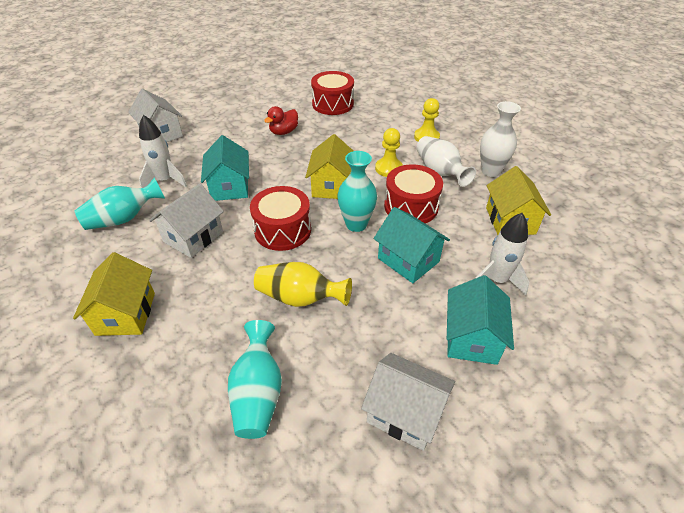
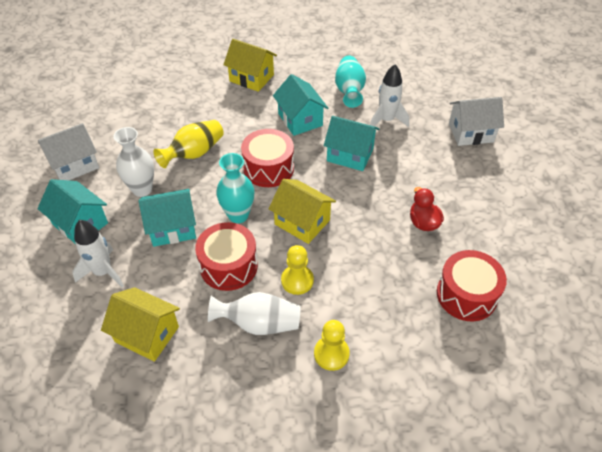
camera: 120 degrees right, 5 degrees up
white house [149,184,224,258] -> turquoise house [273,74,328,136]
turquoise vase [228,320,282,439] -> none
white vase [480,101,521,177] -> white vase moved to [113,127,154,197]

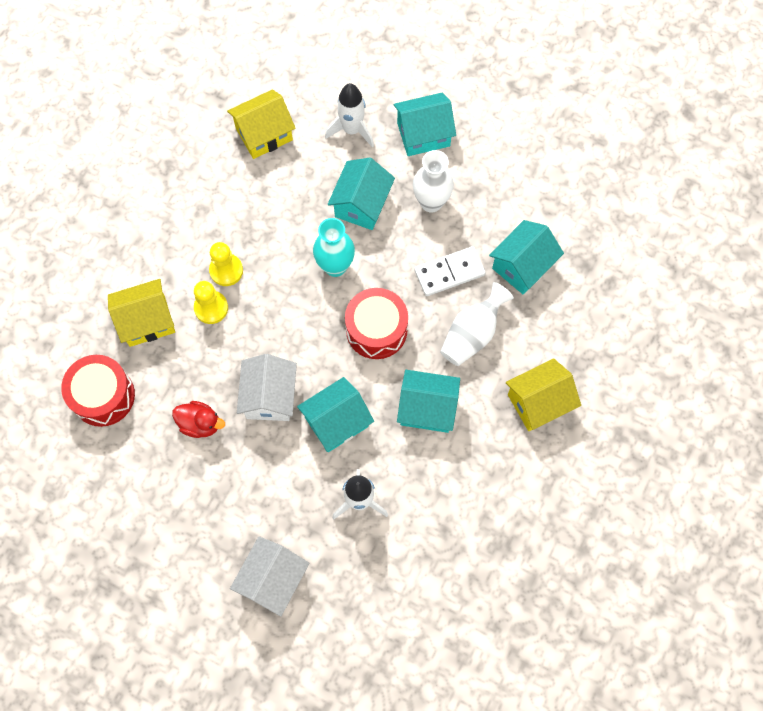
camera: 125 degrees right, 20 degrees up
white house [38,123,99,180] -> white house moved to [237,354,297,421]
yellow vase [153,120,224,168] -> white domino [414,246,486,296]
red drum [195,222,258,291] -> none
white vase [208,292,301,335] -> white vase moved to [440,282,514,366]
yellow house [269,179,336,244] -> yellow house moved to [108,279,175,347]
yellow pawn [314,320,350,371] -> yellow pawn moved to [194,281,228,324]
turquoise vase [335,56,366,108] -> none
none -> turquoise house [489,220,564,294]

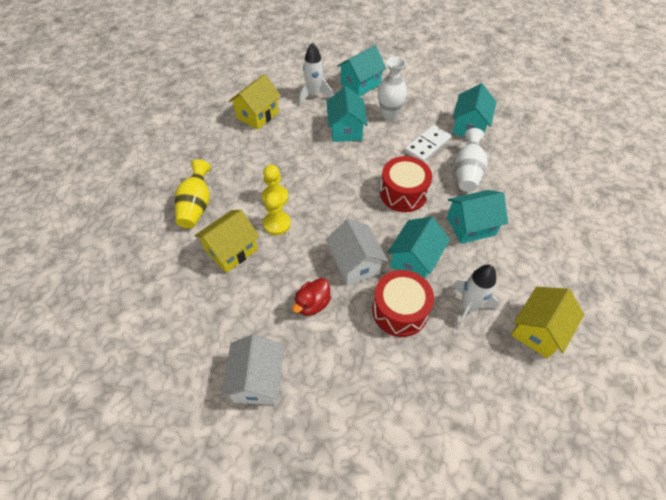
camera: 25 degrees left, 15 degrees down
red drum [61,355,135,427] -> red drum moved to [372,270,434,337]
red duck [172,401,225,438] -> red duck turned 135 degrees clockwise [292,278,331,316]
white house [230,536,310,616] -> white house moved to [221,334,284,405]
turquoise vase [313,218,355,277] -> none
yellow house [506,358,581,431] -> yellow house moved to [511,287,584,358]
none -> yellow vase [175,159,211,228]

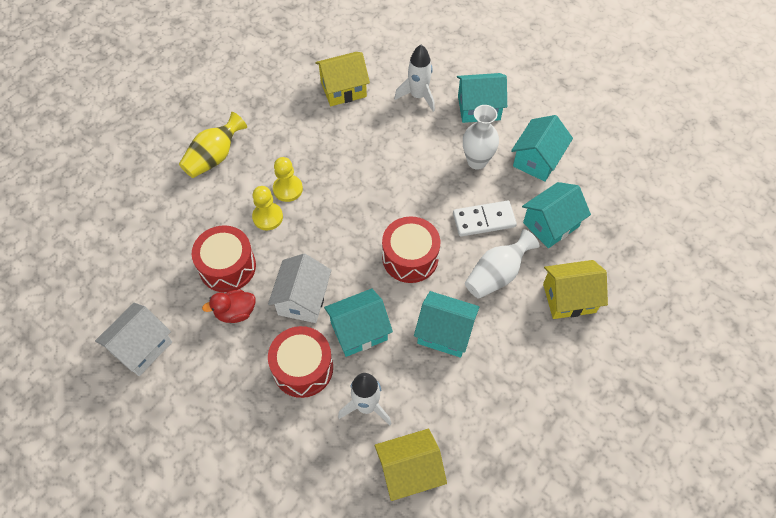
camera: 35 degrees right, 5 degrees up
yellow house [194,210,260,273] -> yellow house moved to [543,260,608,319]
turquoise house [326,86,368,142] -> turquoise house moved to [511,115,573,182]
none -> red drum [192,225,256,292]

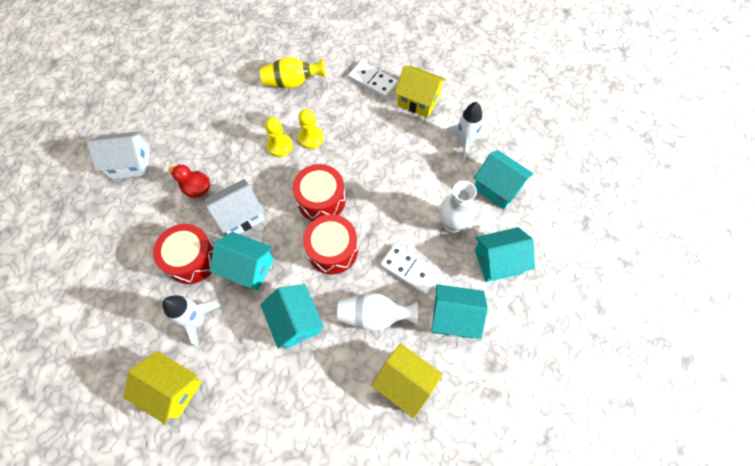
camera: 45 degrees right, 5 degrees up
red drum [192,225,256,292] -> red drum moved to [293,164,346,221]
none -> white domino [348,61,398,98]

